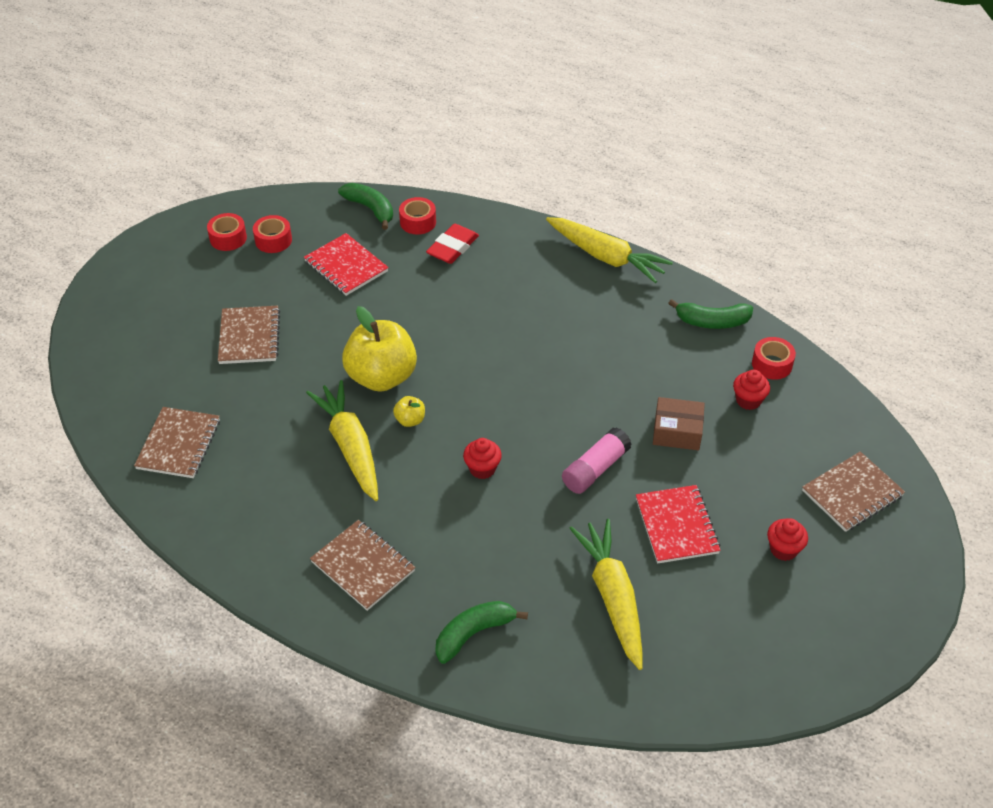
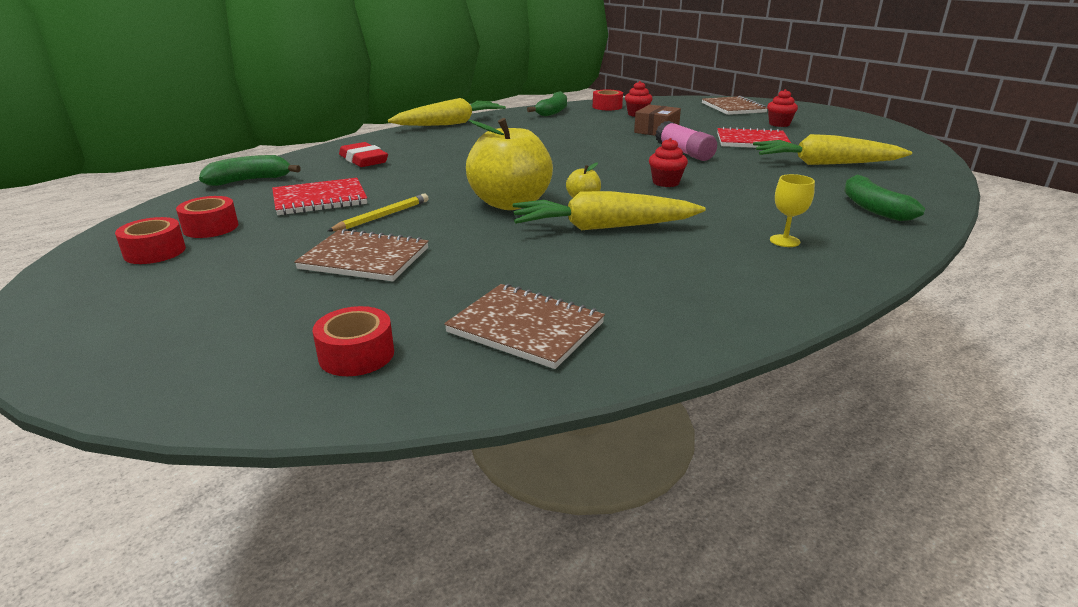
camera: 70 degrees left, 20 degrees down
brown notebook [310,520,415,611] -> yellow goblet [770,174,815,247]
red tape [399,197,436,234] -> red tape moved to [313,306,394,376]
none -> yellow pencil [328,194,429,231]

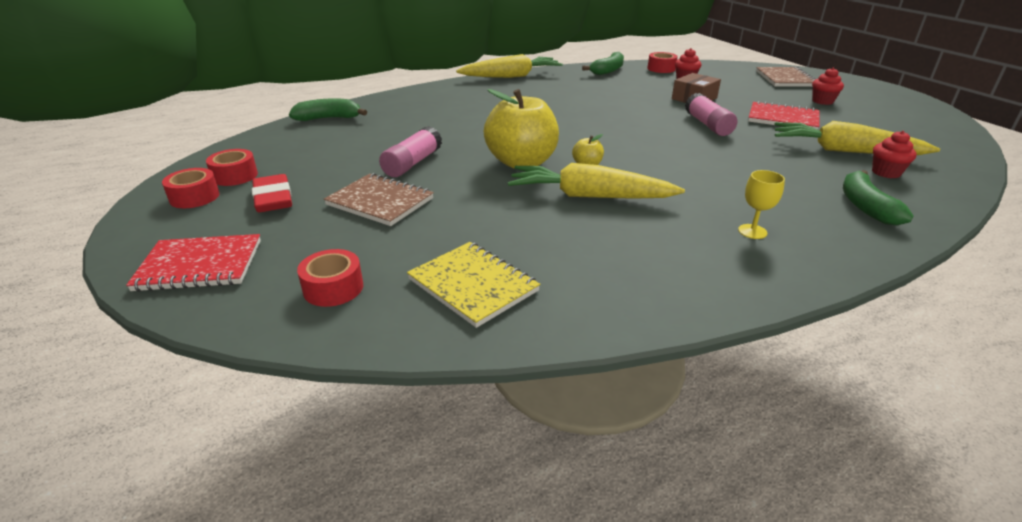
camera: 15 degrees right, 5 degrees up
red tape [176,196,238,238] -> red tape moved to [162,168,220,208]
red notebook [272,178,367,215] -> red notebook moved to [126,234,261,292]
yellow pencil [328,194,429,231] -> pink glue stick [379,126,442,177]
red eraser [339,142,388,167] -> red eraser moved to [252,174,292,213]
brown notebook [444,283,605,369] -> yellow notebook [407,242,540,328]
red cupcake [649,138,688,187] -> red cupcake moved to [872,131,917,178]

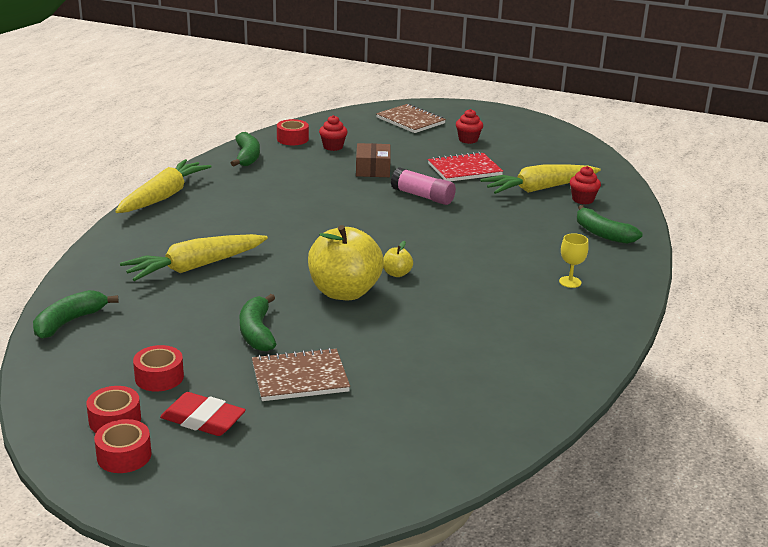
camera: 45 degrees left, 5 degrees down
red notebook [126,234,261,292] -> none
red tape [297,249,363,307] -> red tape moved to [133,345,184,392]
pink glue stick [379,126,442,177] -> green banana [240,294,276,352]
yellow notebook [407,242,540,328] -> none
yellow carrot [508,163,685,199] -> yellow carrot moved to [120,234,268,281]

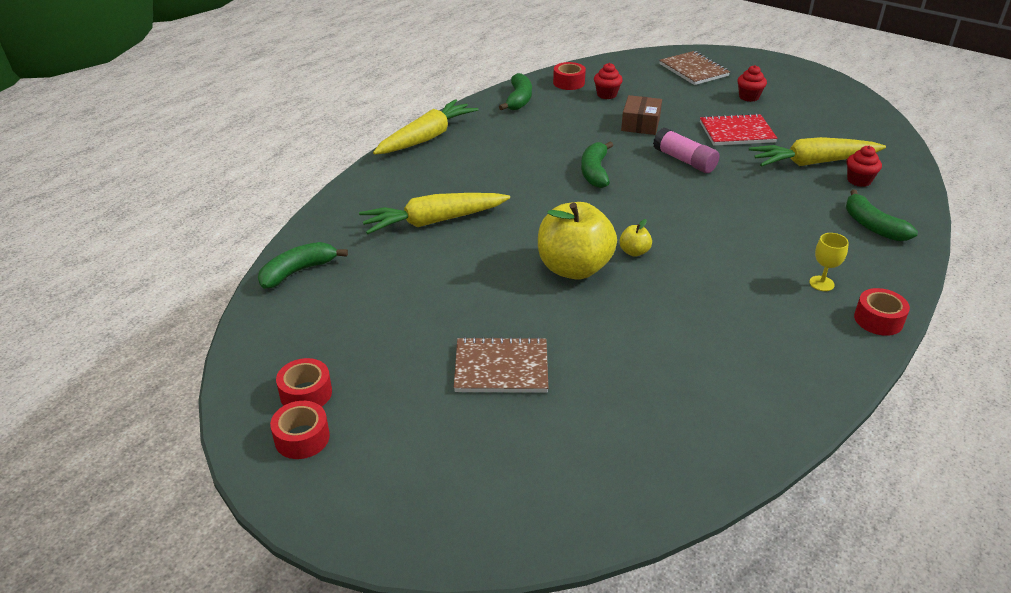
camera: 15 degrees right, 10 degrees up
red tape [133,345,184,392] -> red tape moved to [854,288,910,336]
red eraser [160,392,246,436] -> none
green banana [240,294,276,352] -> green banana moved to [581,141,613,188]

